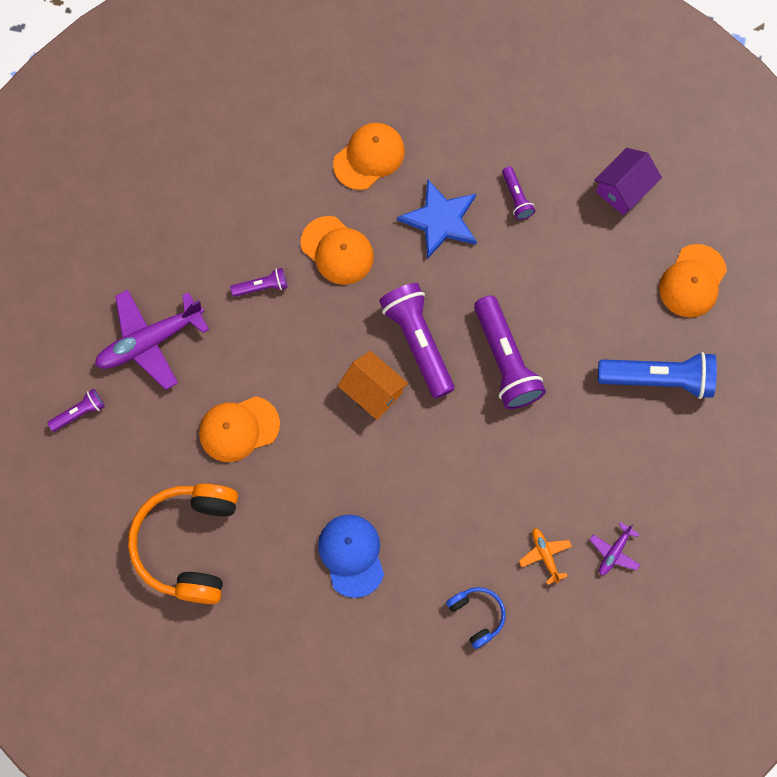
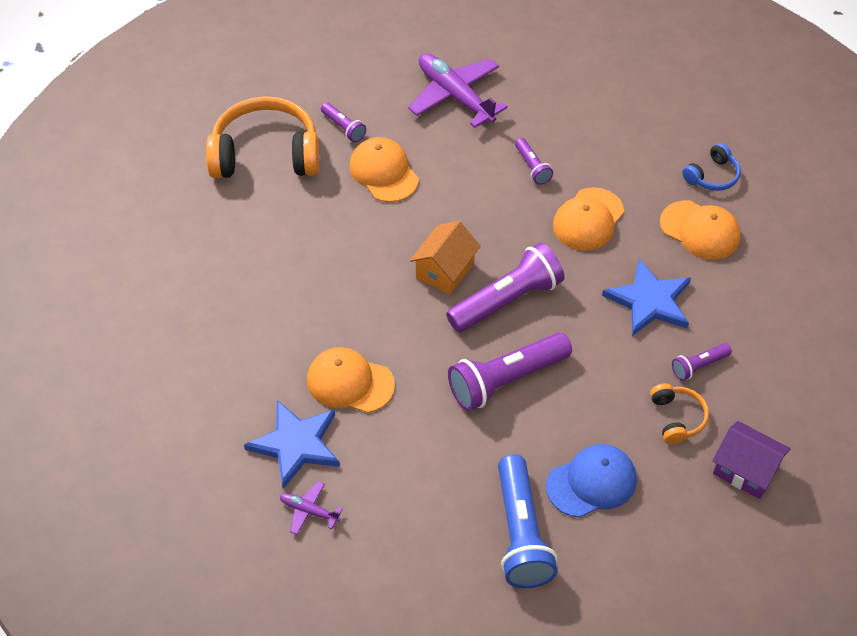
camera: 80 degrees right, 20 degrees down
purple flashlight [47,389,105,432] -> purple flashlight moved to [321,103,366,142]
blue cap [318,515,384,598] -> blue cap moved to [546,444,637,518]
blue headphones [446,587,506,649] -> blue headphones moved to [682,143,741,191]
orange plane [519,528,572,585] -> blue star [244,400,340,489]
orange cap [659,244,727,318] -> orange cap moved to [307,347,395,413]
none -> orange headphones [650,383,709,444]

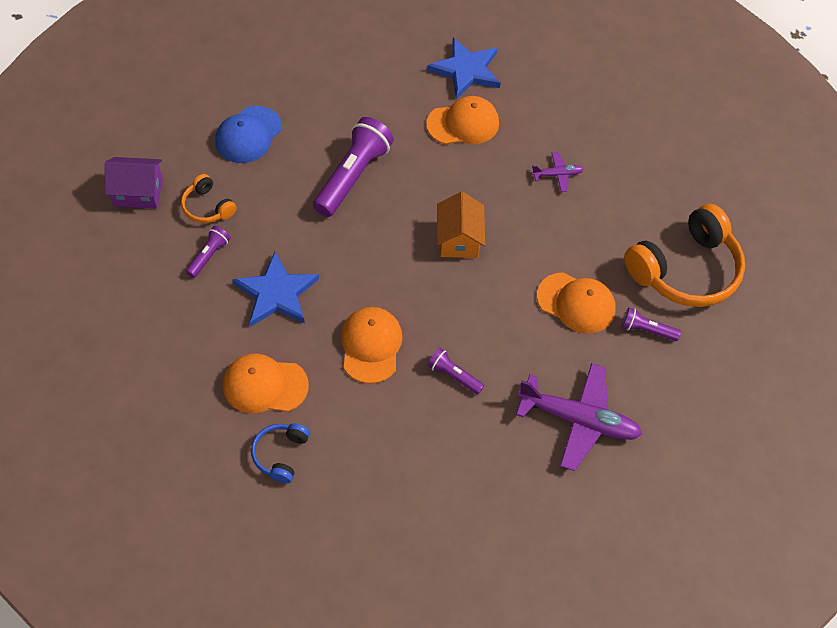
camera: 145 degrees right, 5 degrees up
purple plane [280,481,343,535] -> purple plane moved to [532,152,584,192]
purple flashlight [446,242,564,332] -> none
blue flashlight [498,454,557,588] -> none

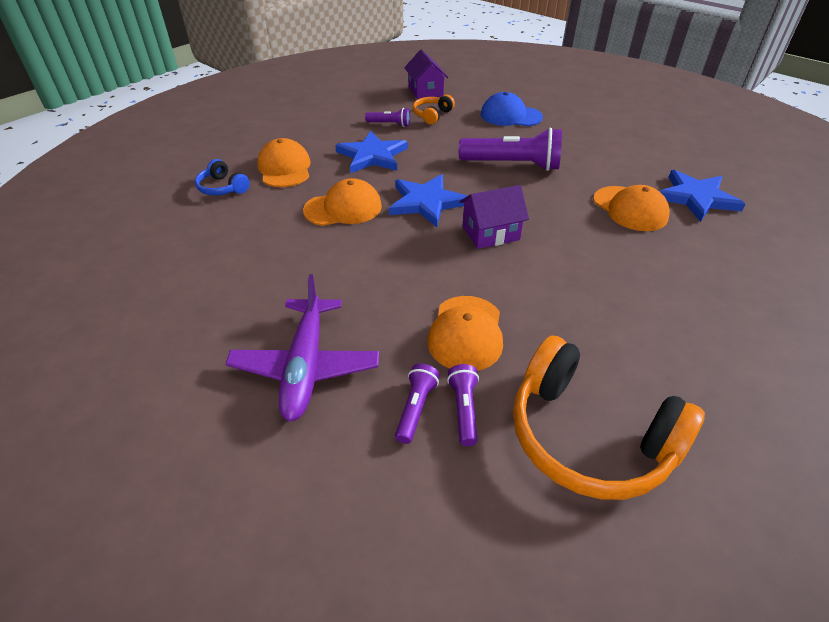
camera: 75 degrees right, 15 degrees down
blue headphones [251,423,310,484] -> blue headphones turned 135 degrees counterclockwise [195,159,250,195]
purple flashlight [427,348,484,394] -> purple flashlight moved to [395,363,440,444]
orange house [437,192,485,258] -> purple house [460,185,529,249]
purple plane [532,152,584,192] -> none
none -> blue star [389,174,467,227]

